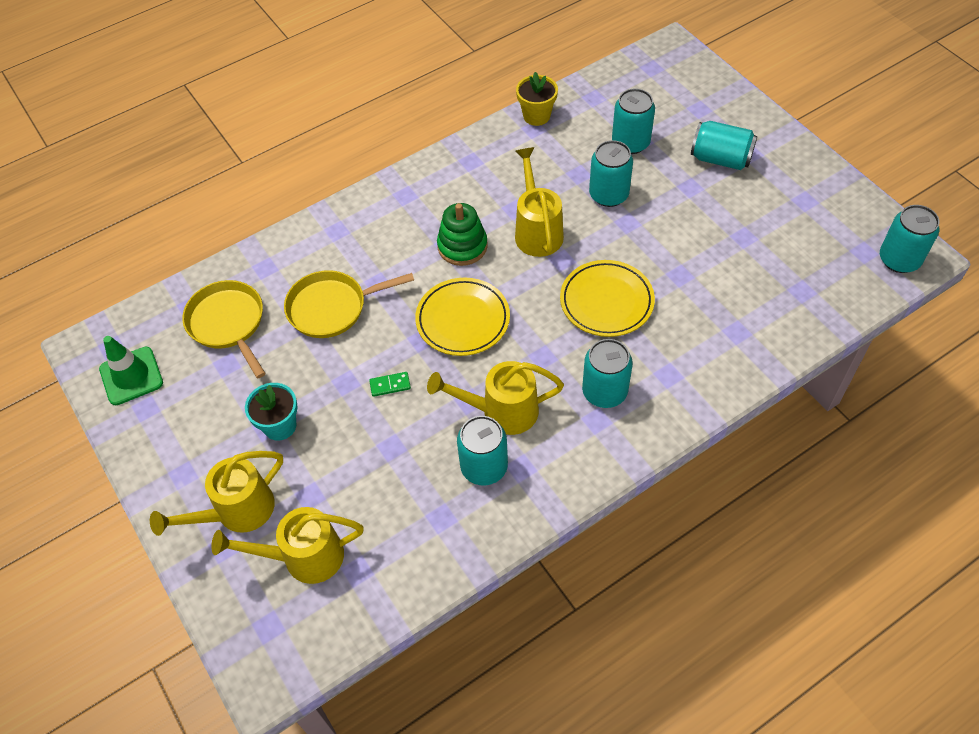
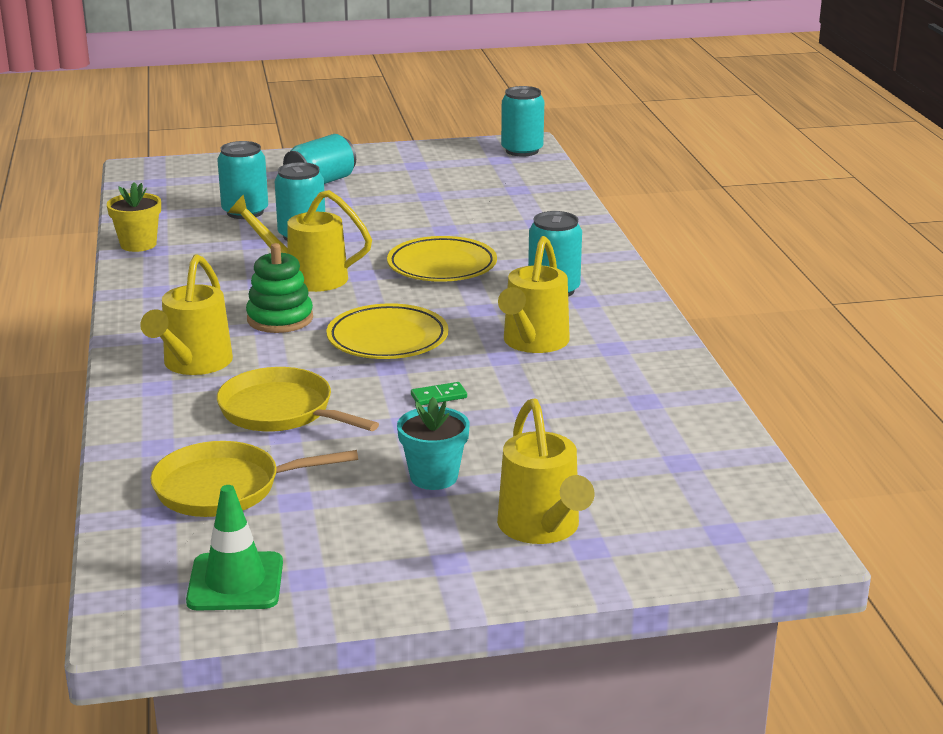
camera: 70 degrees left, 30 degrees down
yellow watering can [211,507,364,584] -> yellow watering can moved to [140,254,233,375]
yellow pan [284,270,414,338] -> yellow pan turned 120 degrees clockwise [217,367,379,432]
green domino [369,372,411,397] -> green domino turned 60 degrees clockwise [411,382,467,405]
turquoise can [457,416,508,485] -> none

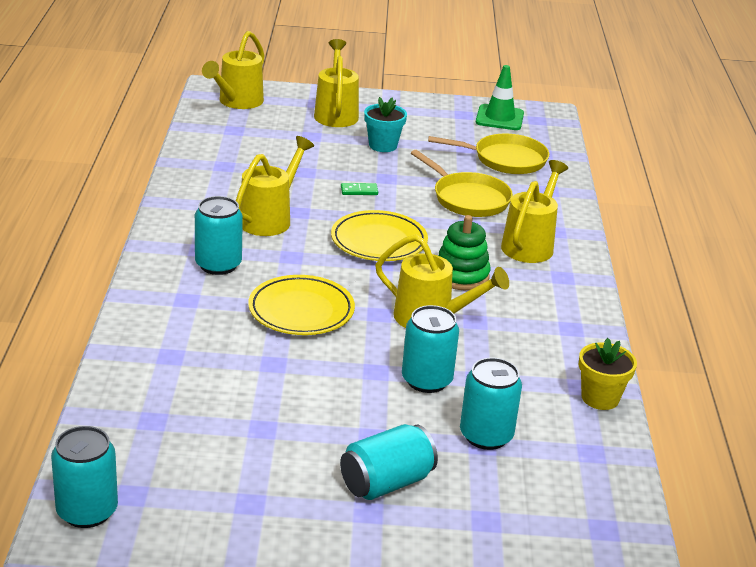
camera: 170 degrees left, 5 degrees up
none -> yellow watering can [202,31,265,109]

